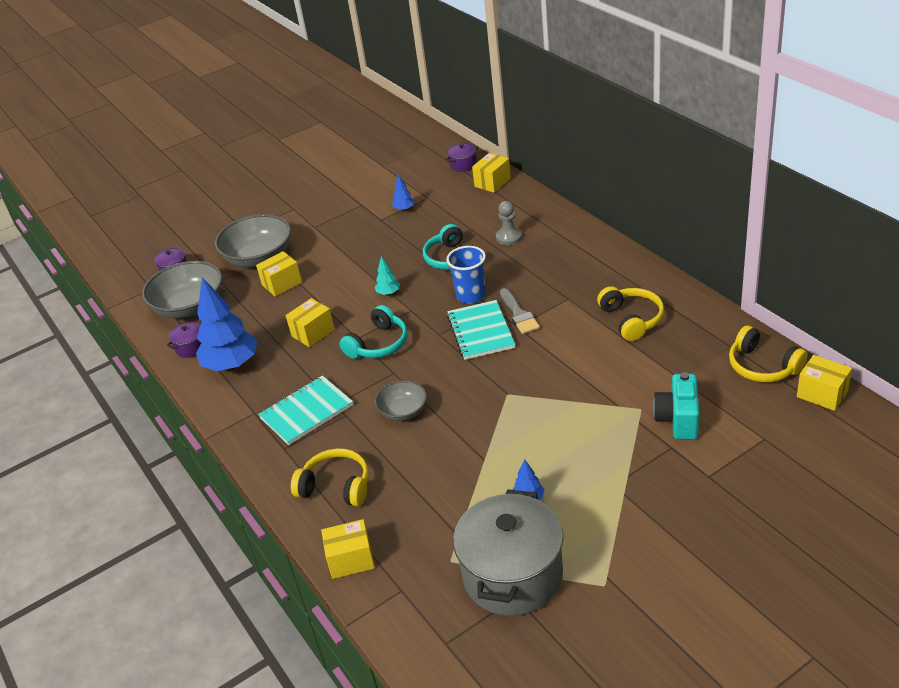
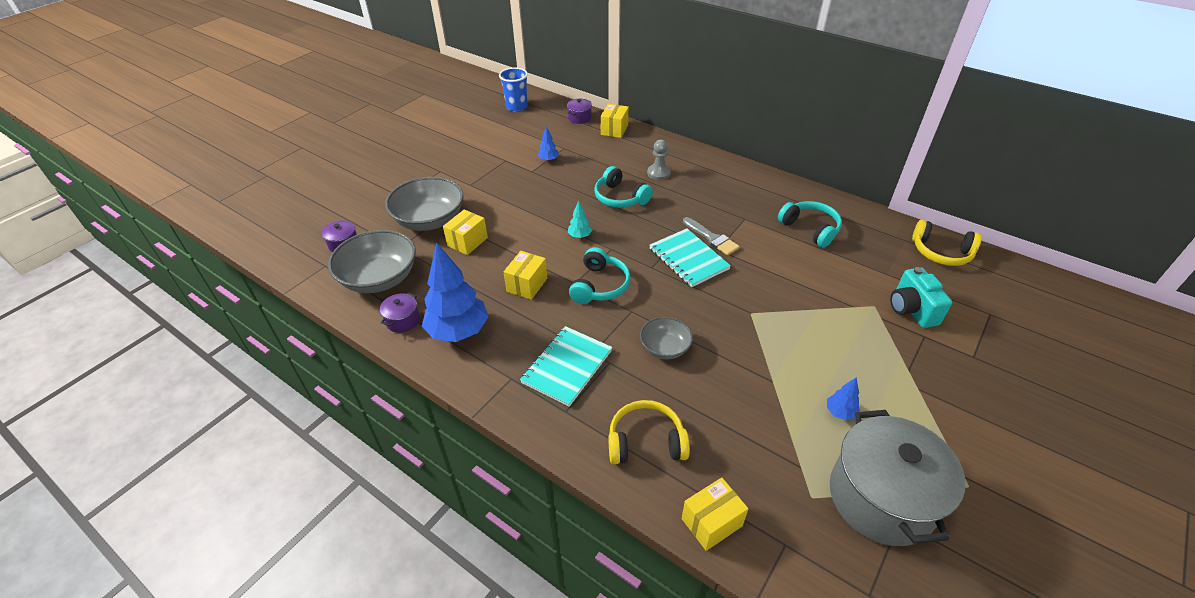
camera: 25 degrees left, 5 degrees up
blue cup [446,246,486,303] -> blue cup moved to [499,67,528,112]
yellow headphones [597,286,664,341] -> turquoise headphones [778,201,842,248]
yellow box [797,355,852,411] -> none

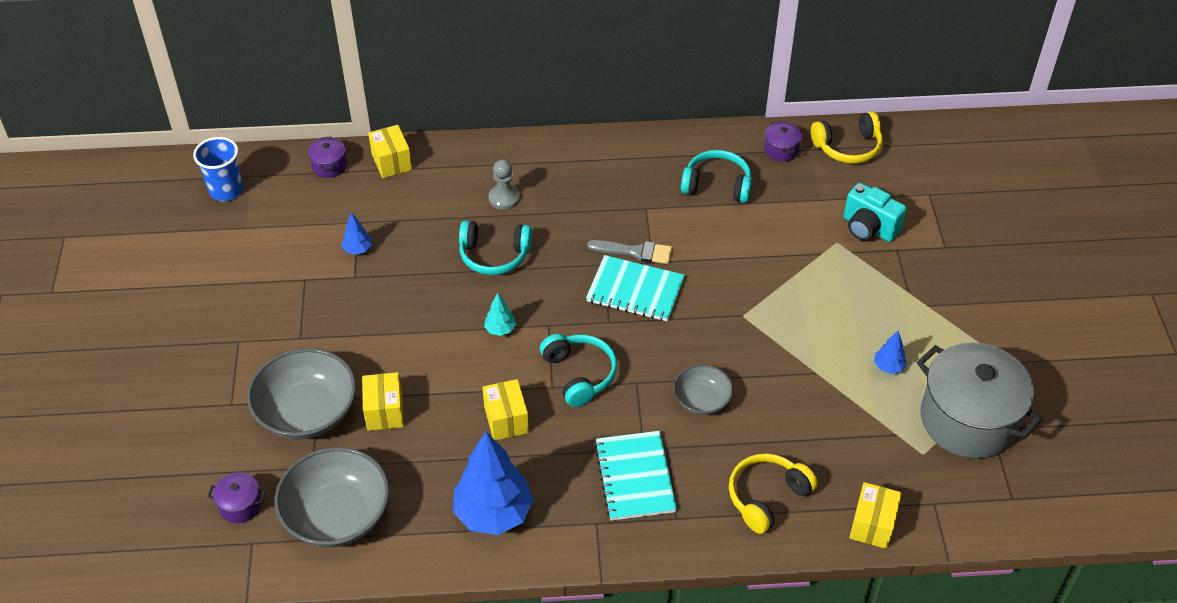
camera: 40 degrees left, 5 degrees up
purple pot [380,293,420,333] -> purple pot moved to [764,121,802,162]

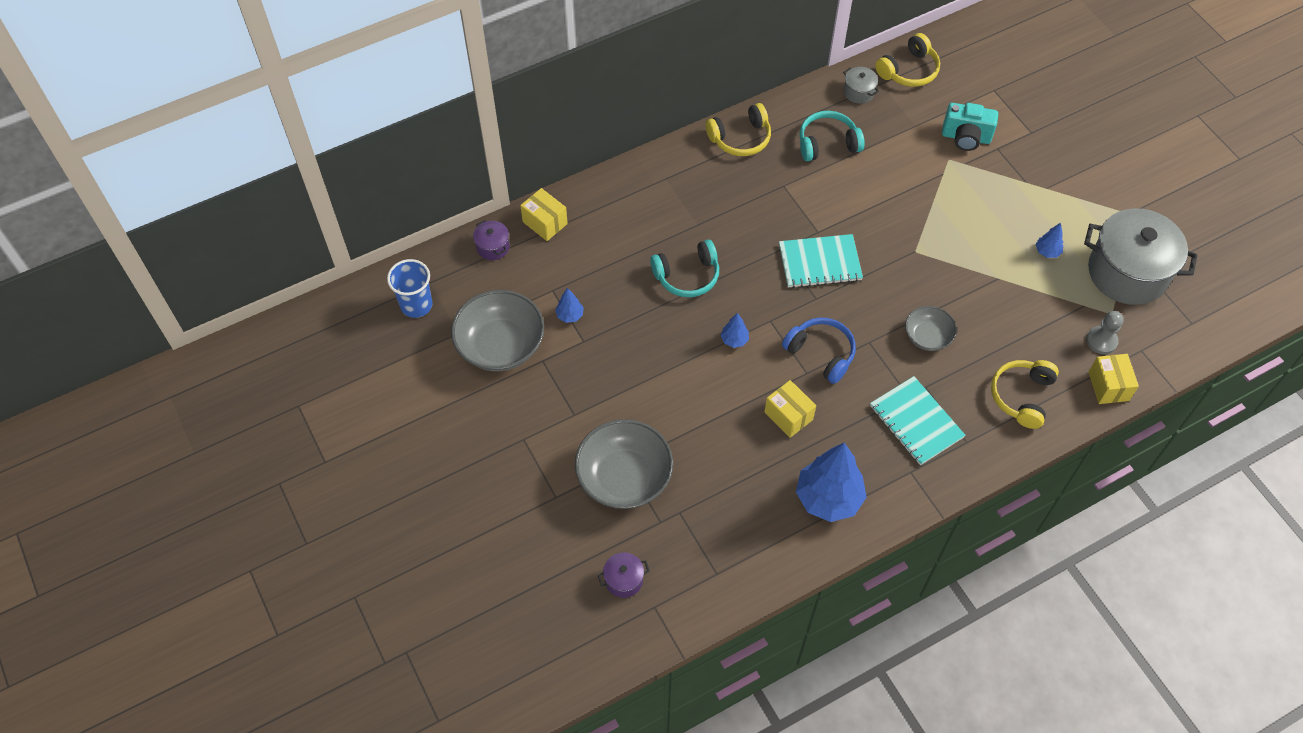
camera: 25 degrees left, 10 degrees up
grey bowl [274,447,390,548] -> grey bowl moved to [451,290,544,371]
yellow box [362,372,404,431] -> none
turquoise tree [484,293,516,336] -> blue tree [721,313,749,348]
grey pawn [489,159,520,210] -> grey pawn moved to [1086,311,1124,354]
turquoise headphones [540,334,617,407] -> blue headphones [782,317,856,384]
grey brush [587,240,672,264] -> none
purple pot [764,121,802,162] -> grey pot [843,67,879,104]
none -> yellow headphones [705,103,771,156]

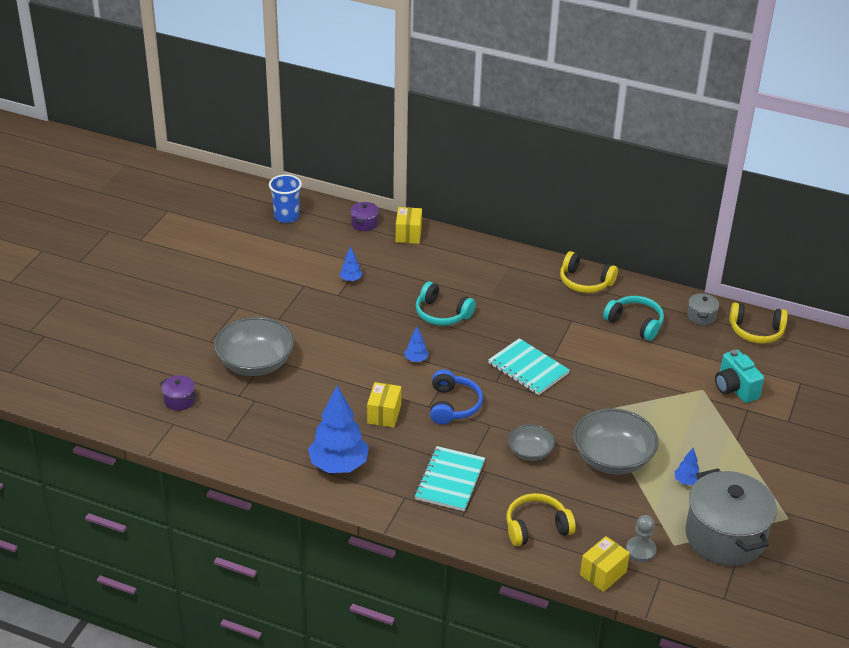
camera: 50 degrees right, 20 degrees down
grey bowl [451,290,544,371] -> grey bowl moved to [573,408,658,474]

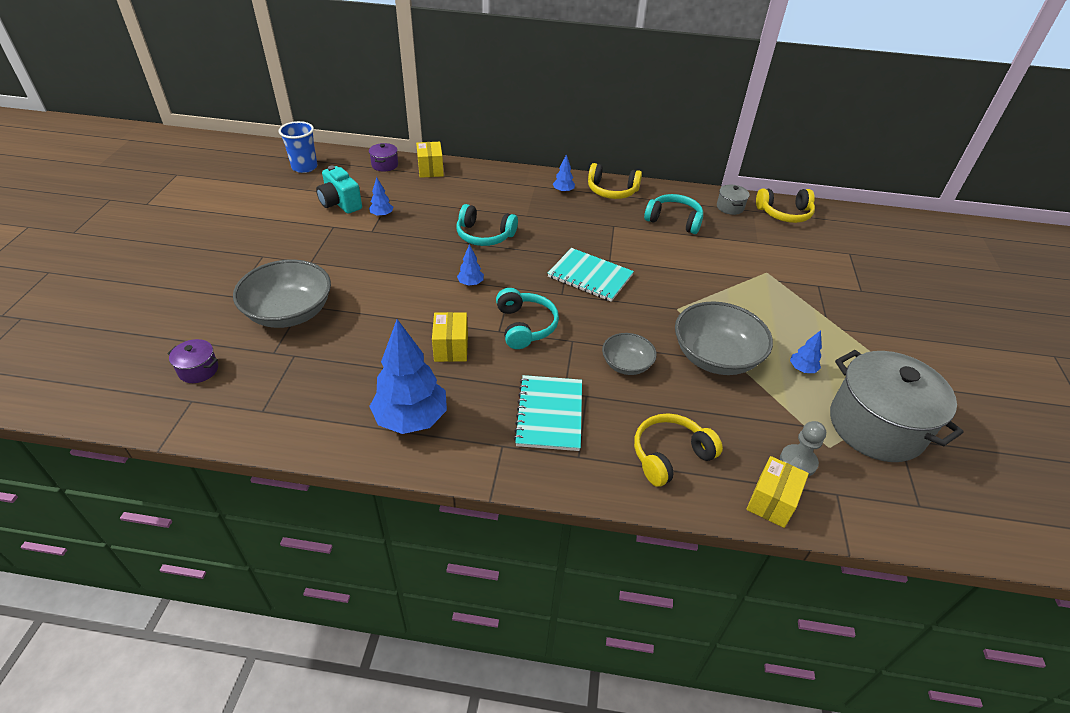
camera: 15 degrees left, 5 degrees up
blue headphones [430,369,483,425] -> turquoise headphones [496,288,559,349]
turquoise camera [715,350,764,403] -> turquoise camera moved to [316,166,362,214]
none -> blue tree [553,154,575,193]

